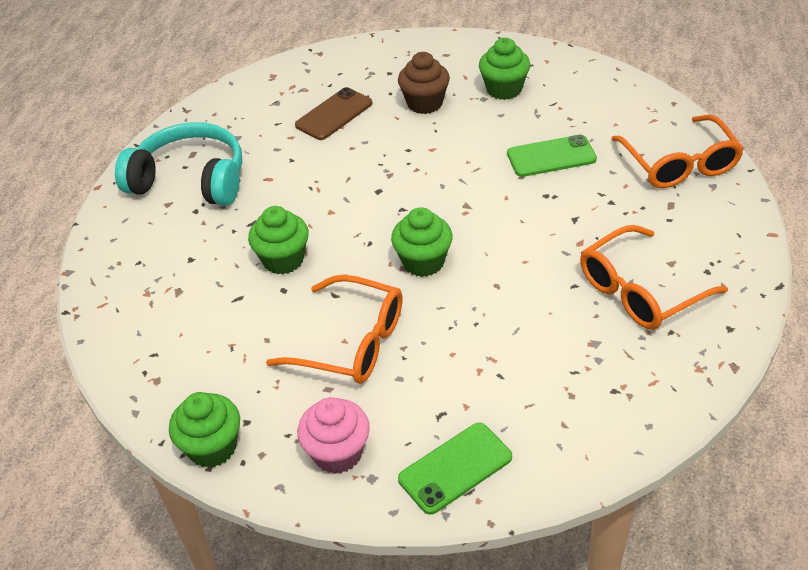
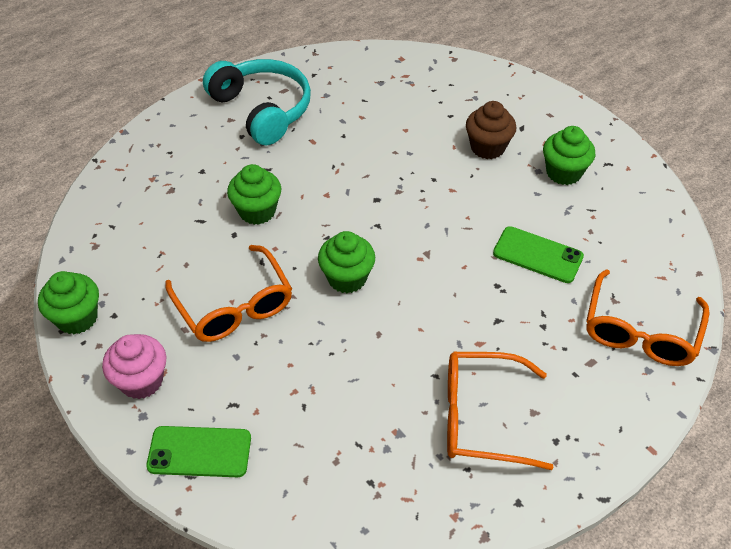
camera: 35 degrees right, 5 degrees up
brown phone [295,87,373,140] -> none

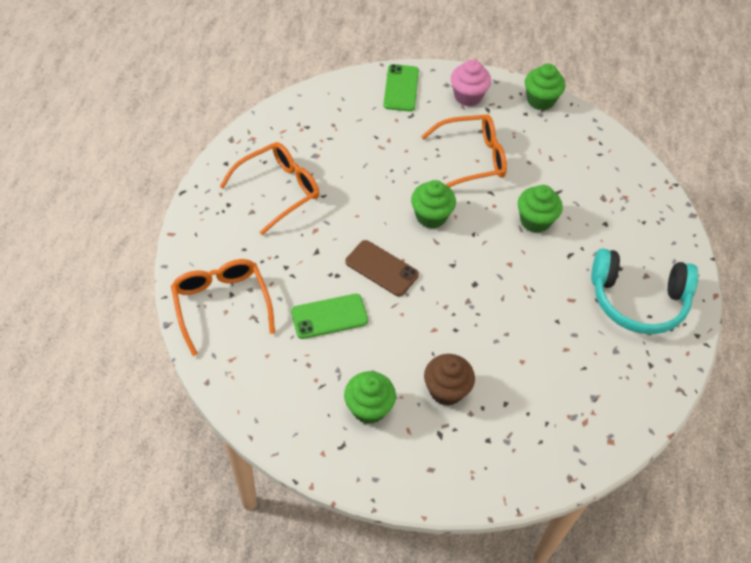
camera: 135 degrees right, 5 degrees up
green phone [146,426,251,477] -> green phone turned 45 degrees counterclockwise [383,64,419,112]
orange glasses [165,245,292,342] -> orange glasses turned 150 degrees clockwise [421,114,507,187]
none -> brown phone [345,240,419,296]

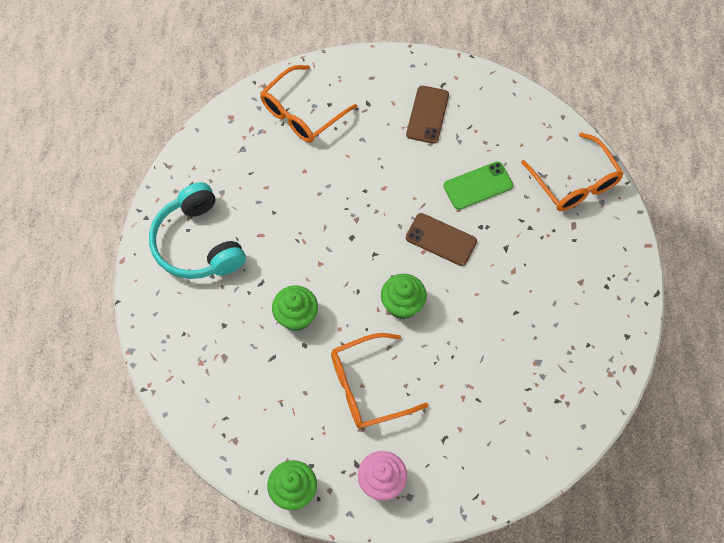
camera: 175 degrees right, 10 degrees up
orange glasses [219,142,319,235] -> orange glasses moved to [260,65,357,143]
green cupcake [344,371,396,424] -> brown phone [406,86,449,144]
green phone [383,64,419,112] -> none
brown cupcake [424,354,475,406] -> none
turquoise headphones [591,248,698,334] -> turquoise headphones turned 120 degrees counterclockwise [149,182,246,279]

